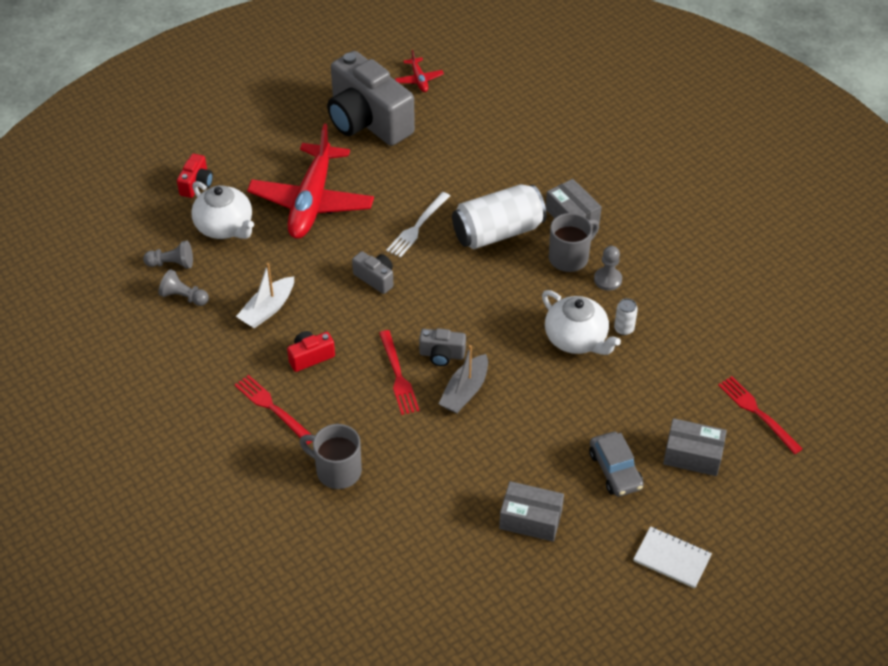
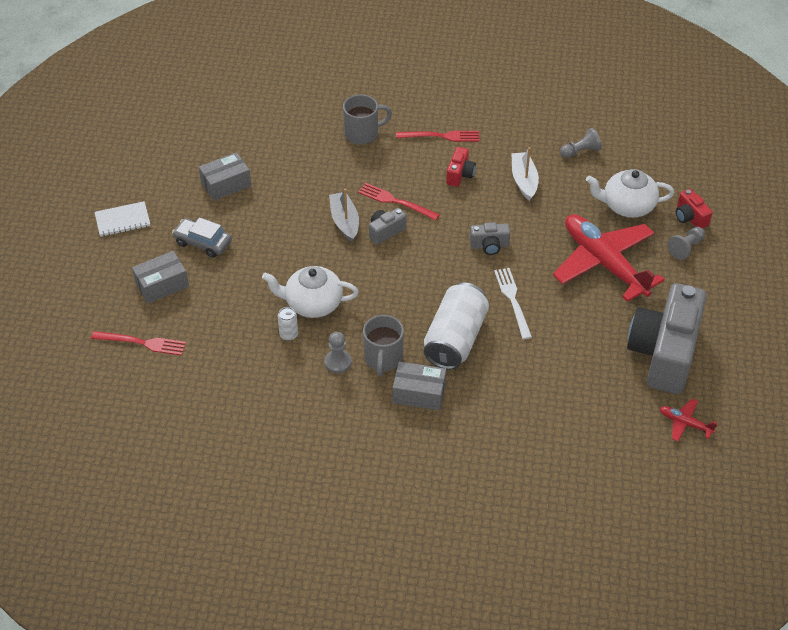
camera: 135 degrees right, 0 degrees up
grey pawn [143,241,193,269] -> grey pawn moved to [667,227,705,260]
grey camera [327,51,415,146] -> grey camera turned 75 degrees counterclockwise [627,283,707,394]

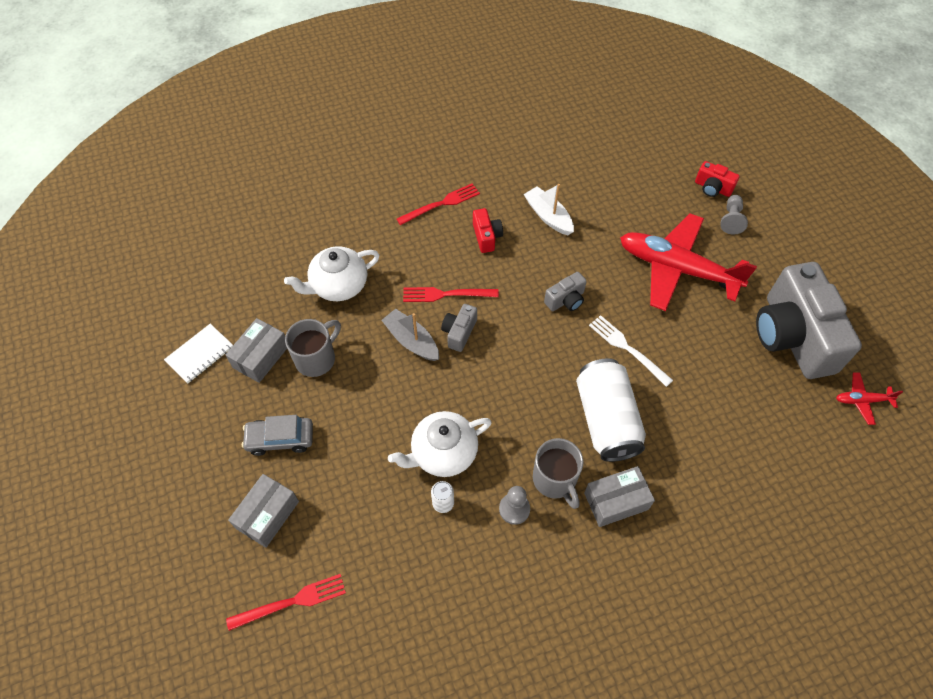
camera: 30 degrees left, 10 degrees up
white notebook [95,201,150,237] -> white notebook moved to [164,324,233,383]
grey mug [343,94,392,144] -> grey mug moved to [285,319,341,377]
grey pawn [560,128,602,158] -> none
white teapot [586,169,674,218] -> white teapot moved to [284,246,379,301]

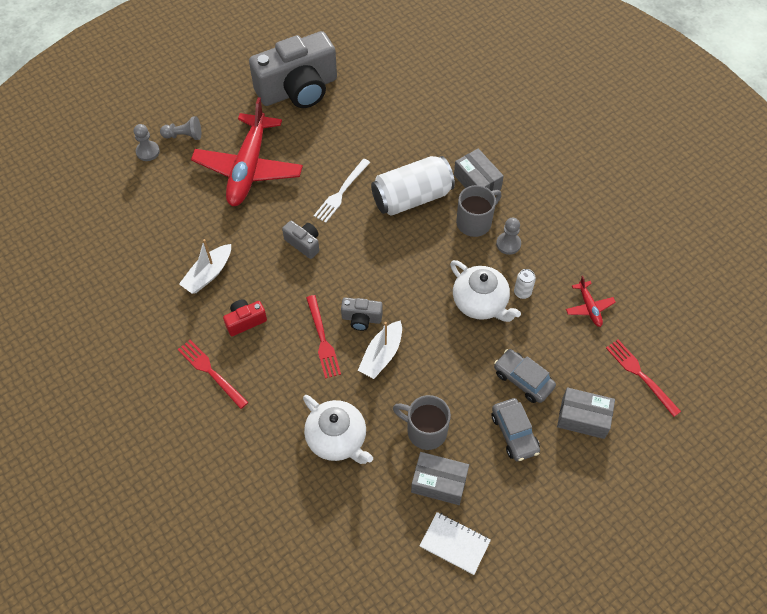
camera: 105 degrees left, 0 degrees up
grey boat [381,309,439,361] -> white boat [358,320,402,379]
red camera [695,161,740,197] -> grey pawn [134,124,160,161]
red plane [836,372,903,425] -> red plane moved to [566,276,616,327]
none -> grey car [494,349,556,403]

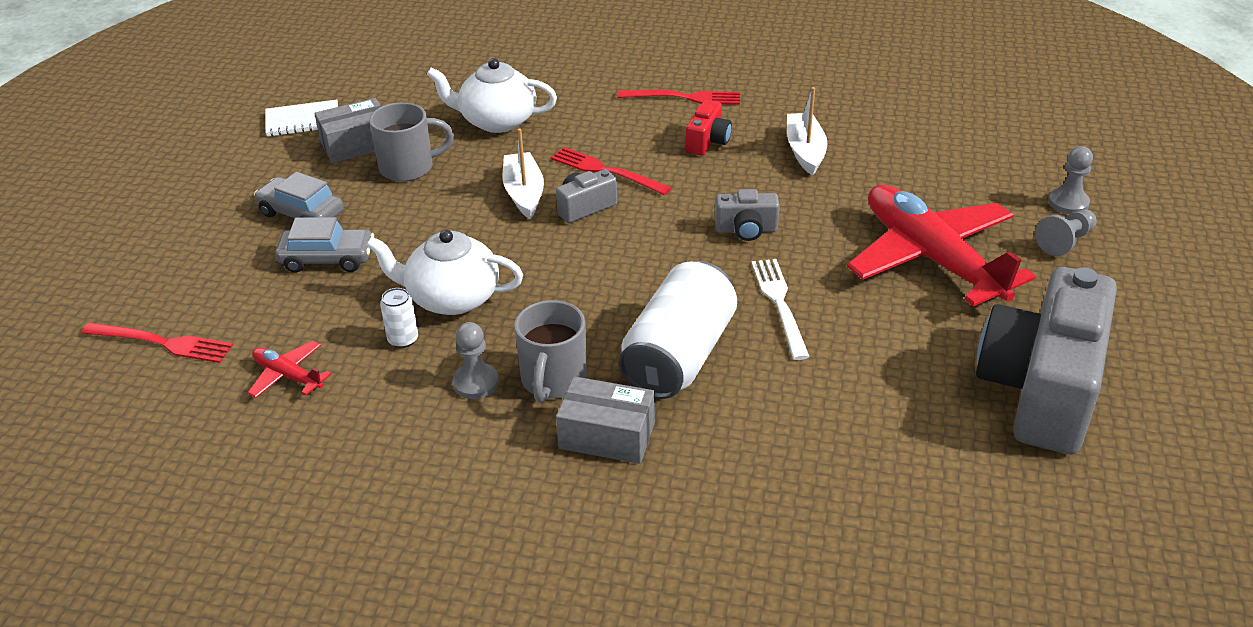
camera: 140 degrees right, 20 degrees down
grey box [557,387,615,439] -> none

